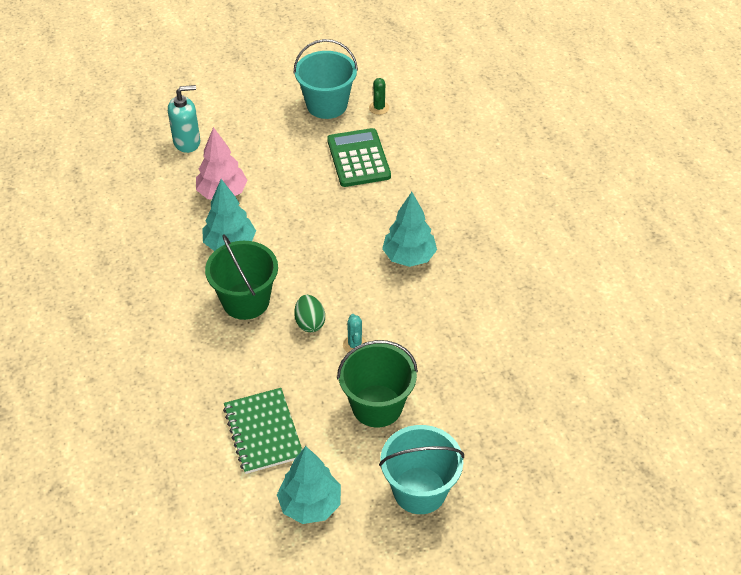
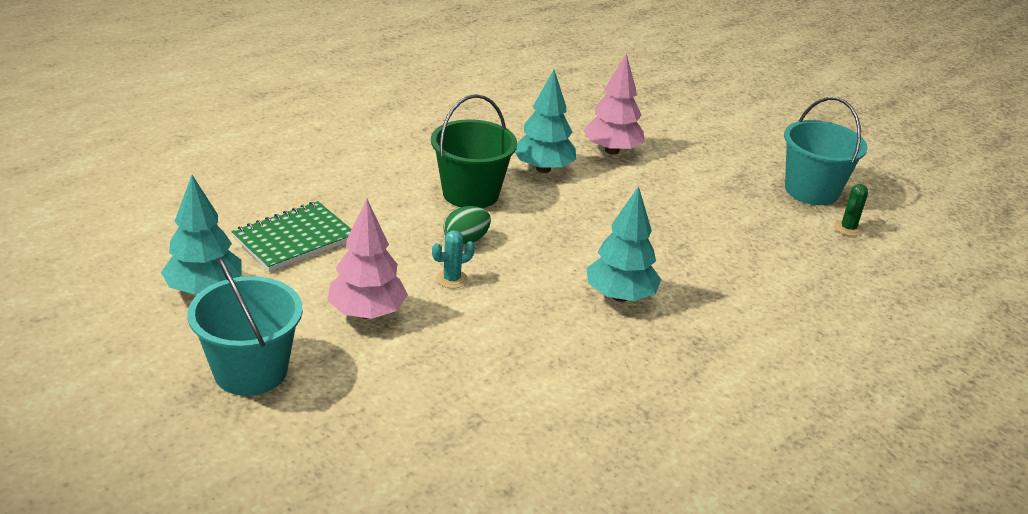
camera: 65 degrees right, 15 degrees down
turquoise soap dispenser [168,85,200,153] -> none
green calculator [327,128,391,187] -> none
green bucket [337,340,418,428] -> pink tree [327,199,408,319]
green cactus [369,78,389,115] -> green cactus turned 45 degrees counterclockwise [834,184,868,236]

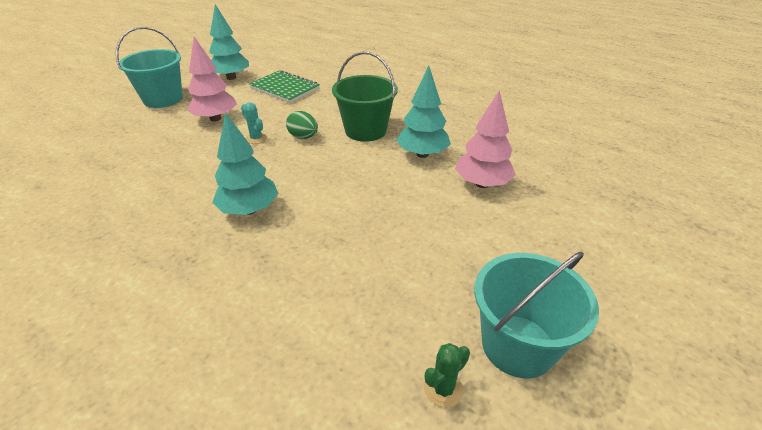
camera: 80 degrees right, 5 degrees up
green cactus [834,184,868,236] -> green cactus turned 60 degrees counterclockwise [424,343,470,408]

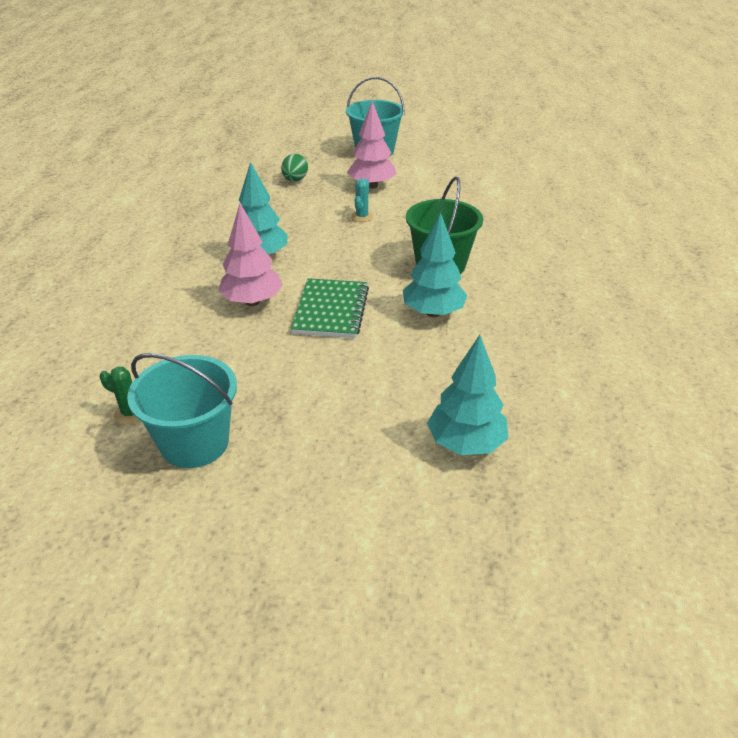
camera: 60 degrees right, 0 degrees up
turquoise tree [209,4,249,80] -> turquoise tree moved to [427,335,508,455]
green notebook [249,70,320,103] -> green notebook moved to [291,278,369,338]
green egg [286,111,318,139] -> green egg moved to [281,154,308,182]
pink tree [455,90,516,188] -> pink tree moved to [218,203,283,306]

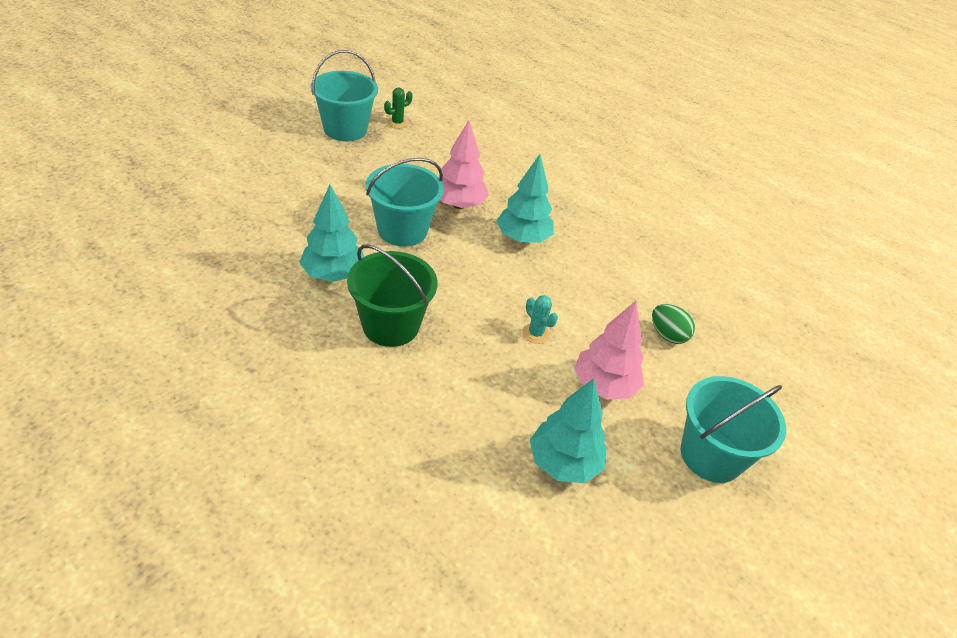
camera: 120 degrees right, 5 degrees up
green notebook [291,278,369,338] -> turquoise bucket [366,158,444,246]
turquoise tree [427,335,508,455] -> turquoise tree moved to [530,379,607,483]

